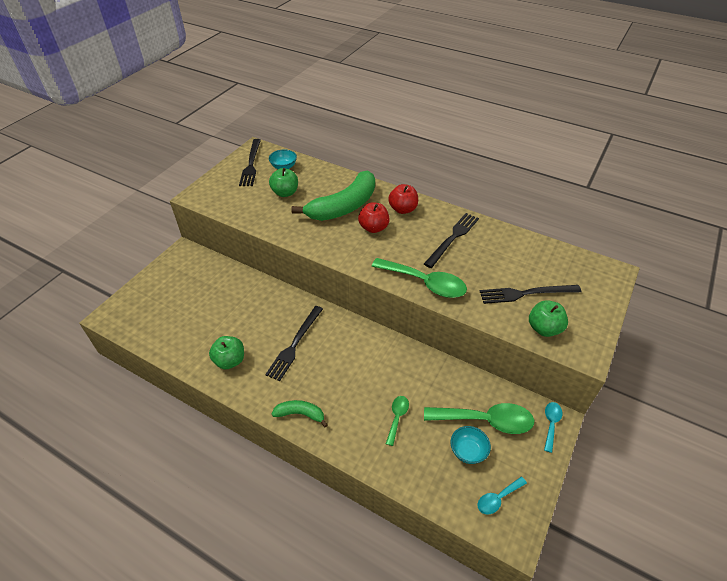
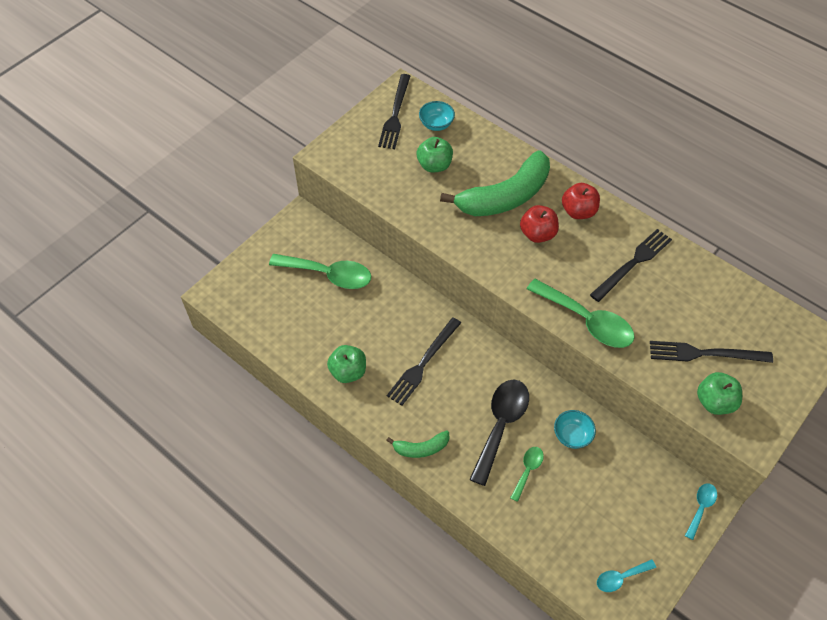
camera: 10 degrees right, 10 degrees up
green banana [272,400,328,427] -> green banana turned 150 degrees clockwise [386,430,450,458]
green spoon [424,403,535,434] -> green spoon moved to [269,254,371,289]
turquoise bowl [450,426,491,464] -> turquoise bowl moved to [554,410,596,449]
none -> black spoon [469,379,529,486]

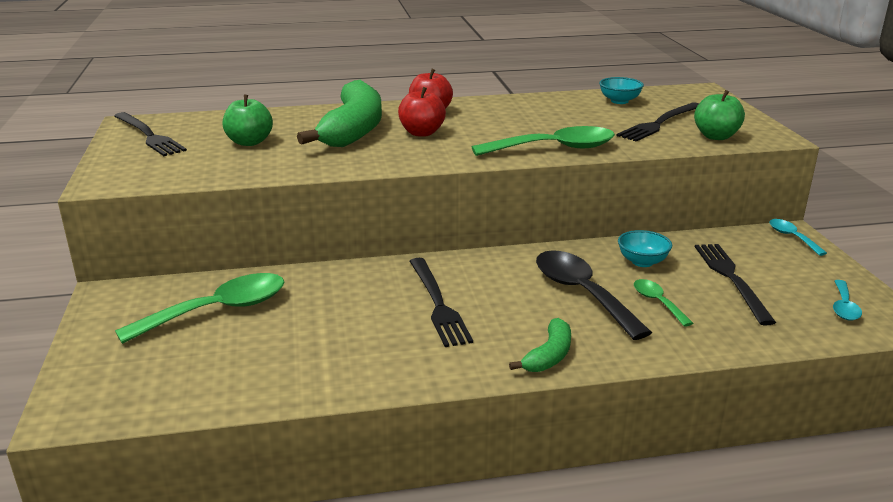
camera: 50 degrees left, 30 degrees down
green apple [327,345,366,383] -> none
turquoise bowl [419,101,455,131] -> turquoise bowl moved to [599,77,644,104]
black fork [590,229,672,302] -> black fork moved to [695,244,776,325]

